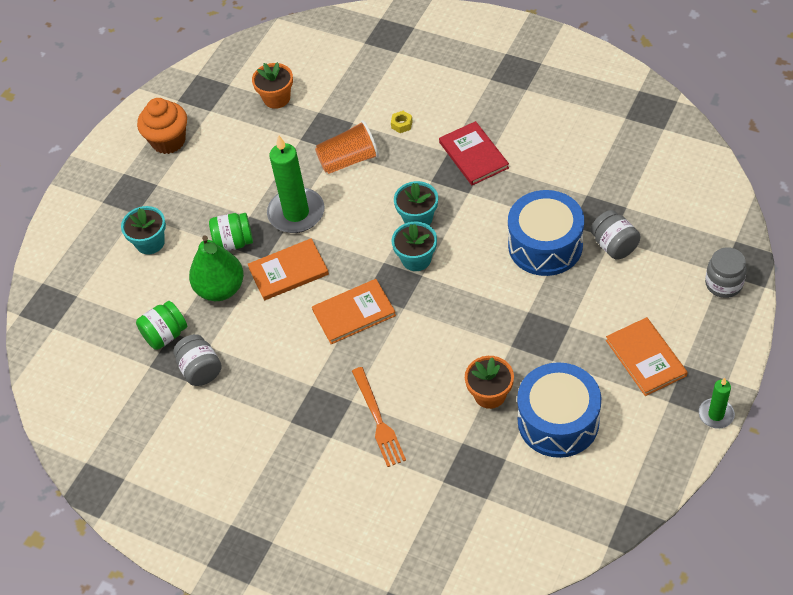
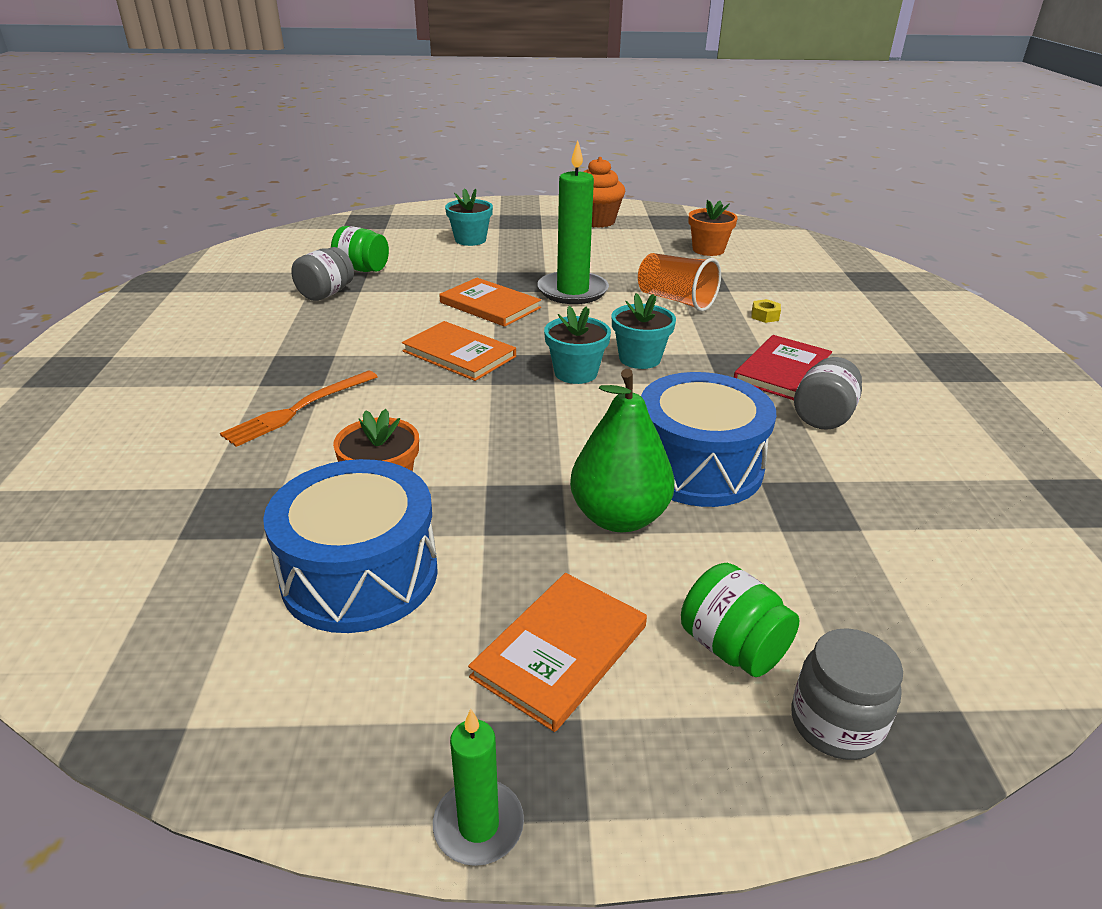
camera: 55 degrees right, 20 degrees down
green pear [189,235,244,301] -> green pear moved to [570,369,675,532]
green jar [209,213,253,251] -> green jar moved to [681,563,799,677]
grey jar [591,210,640,259] -> grey jar moved to [794,357,862,430]

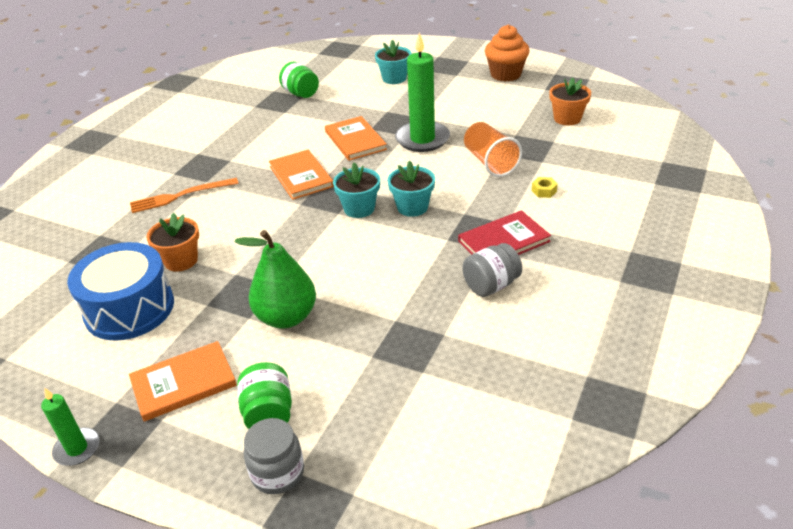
camera: 30 degrees right, 5 degrees up
grey jar [292,247,354,301] -> none
blue drum [641,372,776,507] -> none

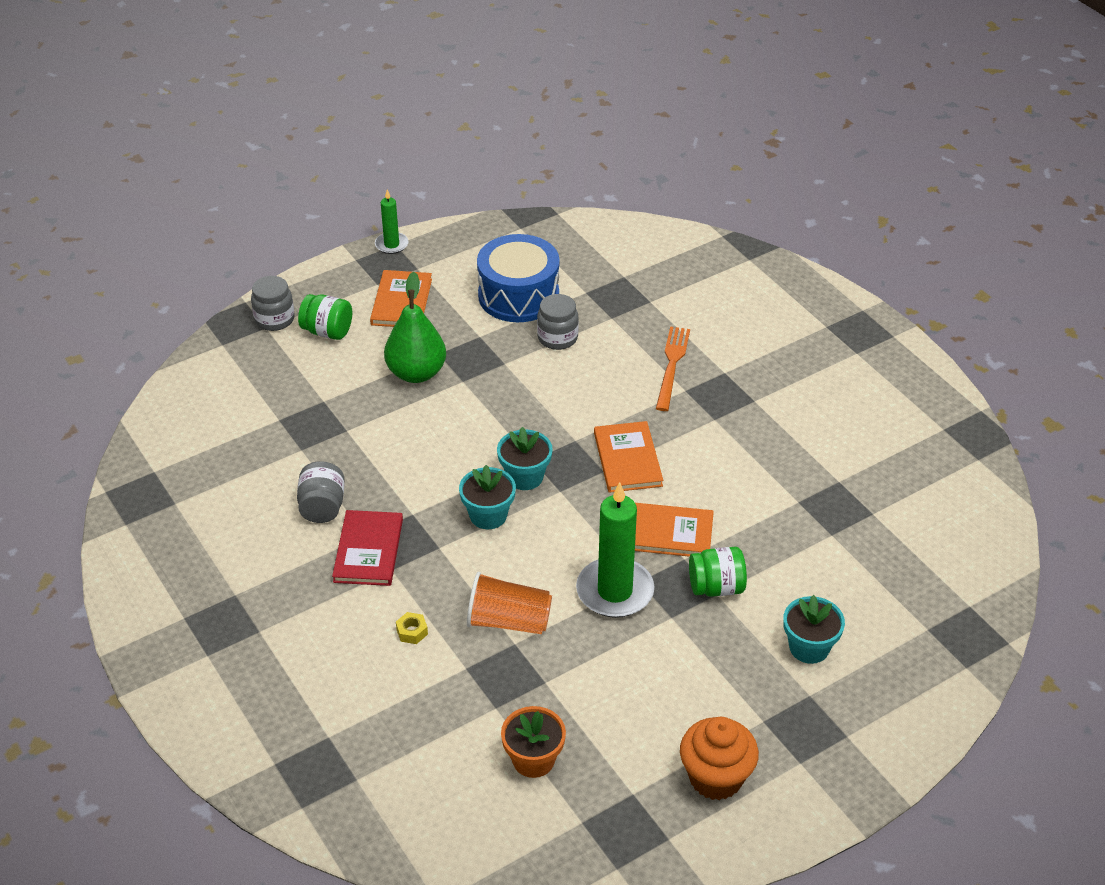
camera: 120 degrees right, 5 degrees up
orange flower pot [146,213,199,272] -> grey jar [537,294,579,350]
orange book [269,150,334,200] -> orange book turned 75 degrees clockwise [594,421,663,493]
green jar [279,62,319,98] -> green jar moved to [689,547,747,597]

